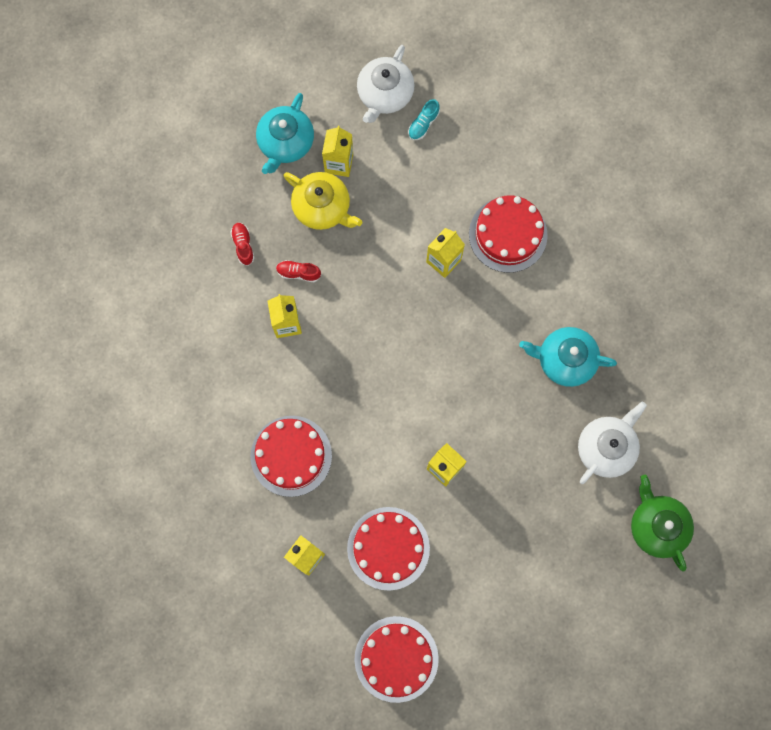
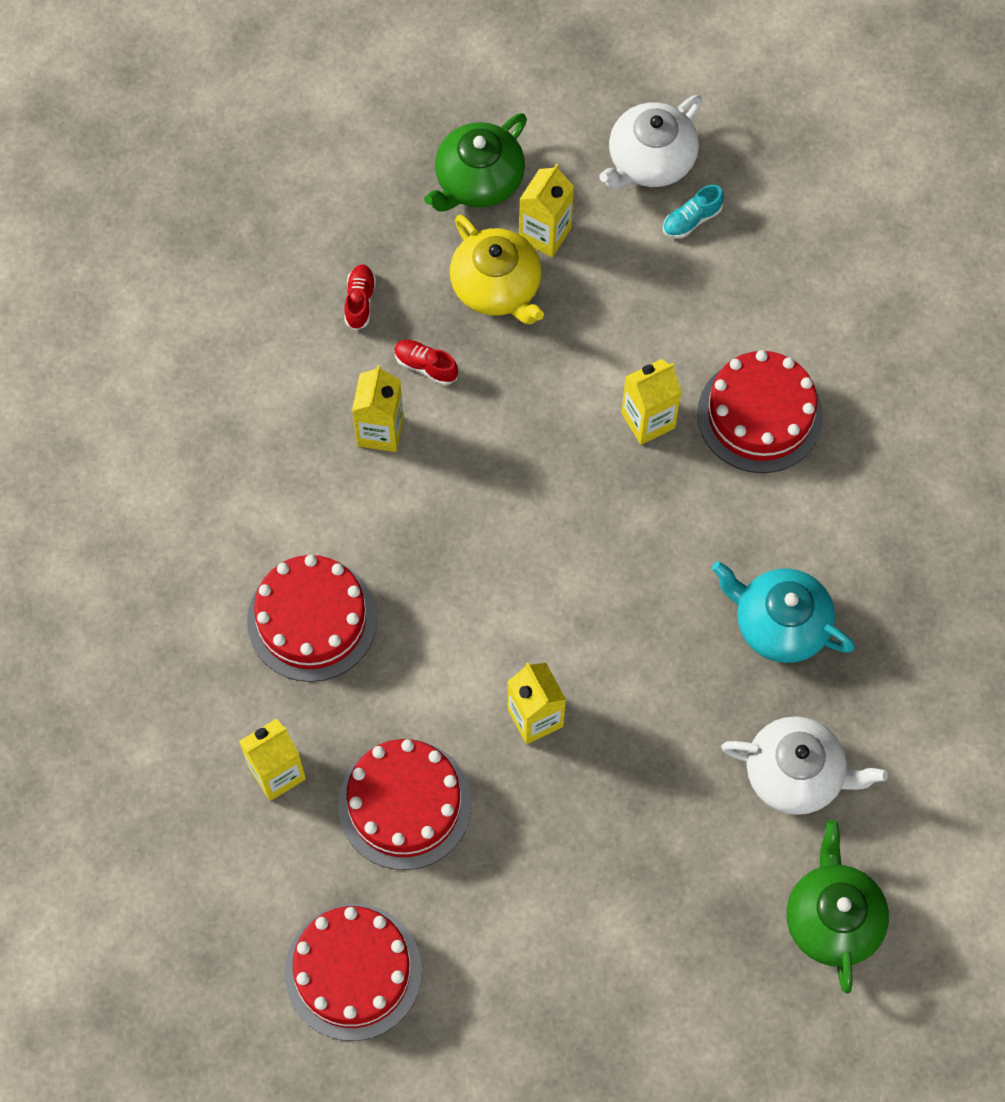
camera: 20 degrees right, 10 degrees down
turquoise teapot [256,93,314,174] -> green teapot [424,113,527,212]
white teapot [578,402,647,484] -> white teapot turned 45 degrees clockwise [721,716,888,815]

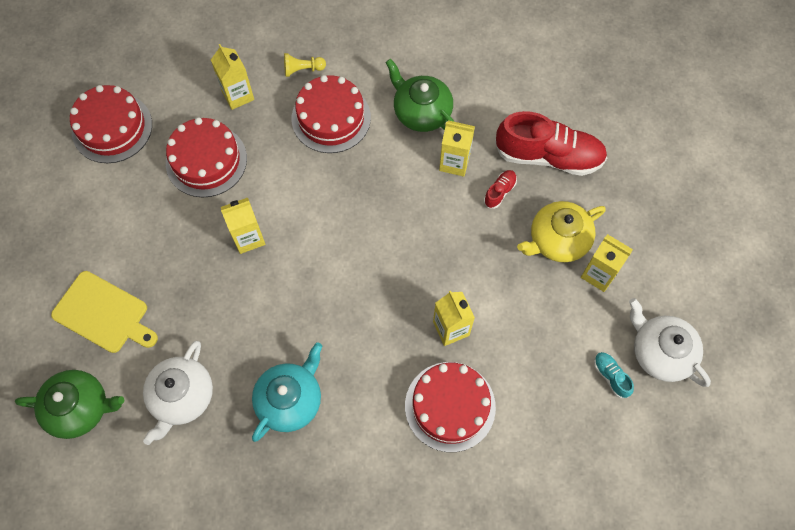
camera: 95 degrees right, 0 degrees up
red shoe [344,265,376,330] -> red shoe [495,111,607,176], size x2.36
green teapot [424,113,527,212] -> green teapot moved to [385,59,454,132]
none -> yellow cutting board [51,271,158,353]
none -> yellow pawn [284,53,326,77]

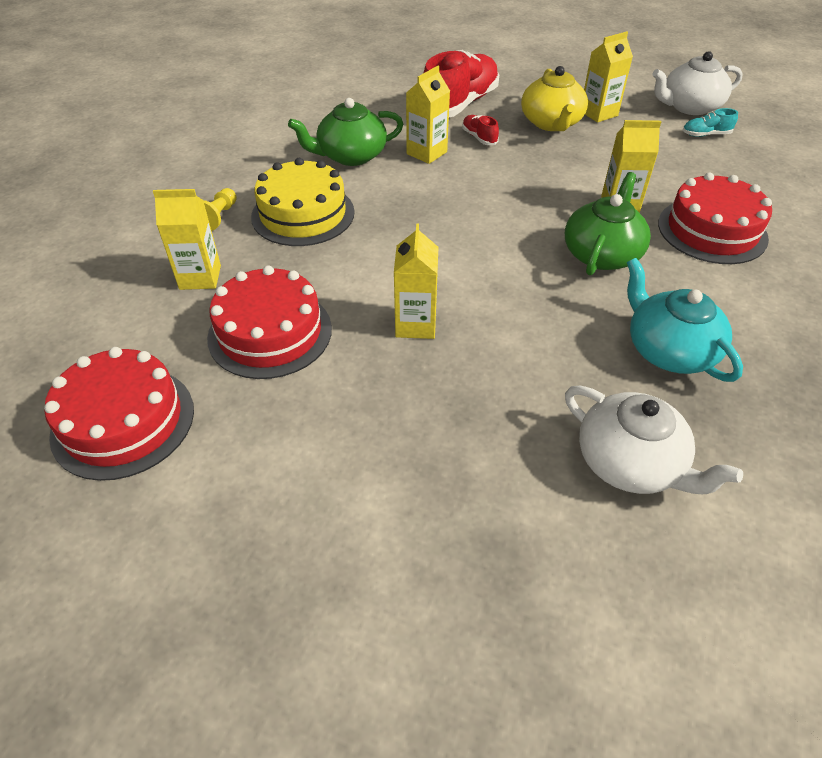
camera: 65 degrees left, 20 degrees down
green teapot [15,370,124,439] -> green teapot moved to [565,172,651,276]
yellow cutting board [51,271,158,353] -> none
red cake [292,75,371,153] -> yellow cake [251,158,355,246]

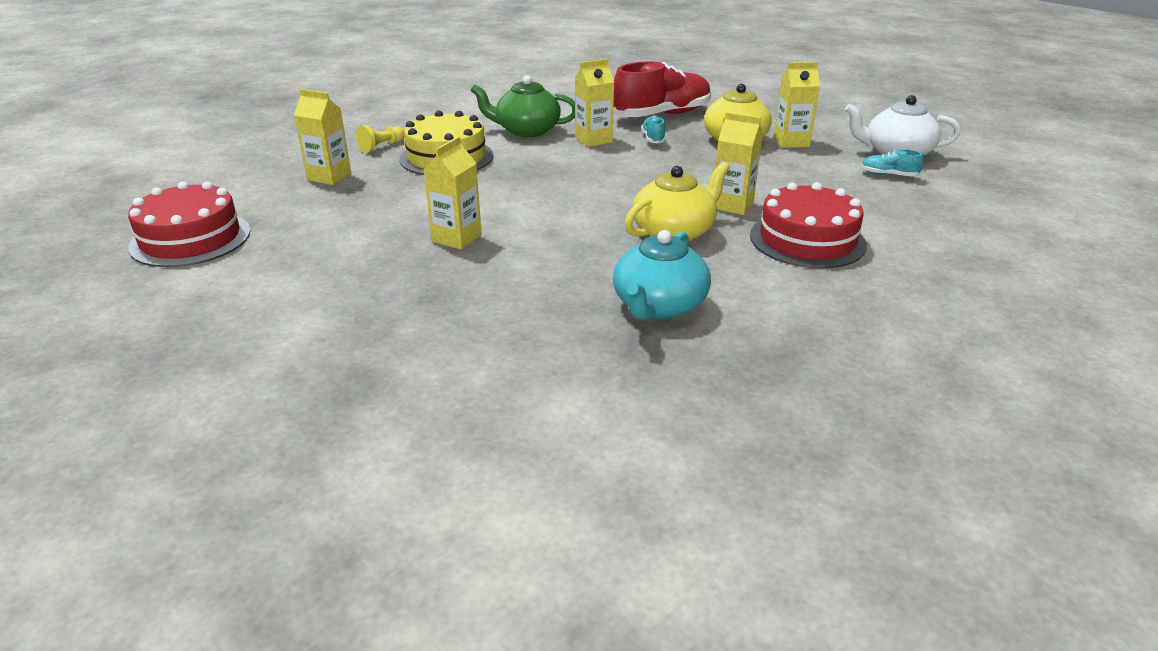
camera: 25 degrees right, 15 degrees down
red cake [207,266,332,379] -> none
red shoe [462,115,499,145] -> turquoise shoe [641,116,666,143]
green teapot [565,172,651,276] -> yellow teapot [625,162,730,241]
white teapot [565,386,743,494] -> none
turquoise teapot [627,258,743,382] -> turquoise teapot turned 150 degrees counterclockwise [613,230,711,320]

